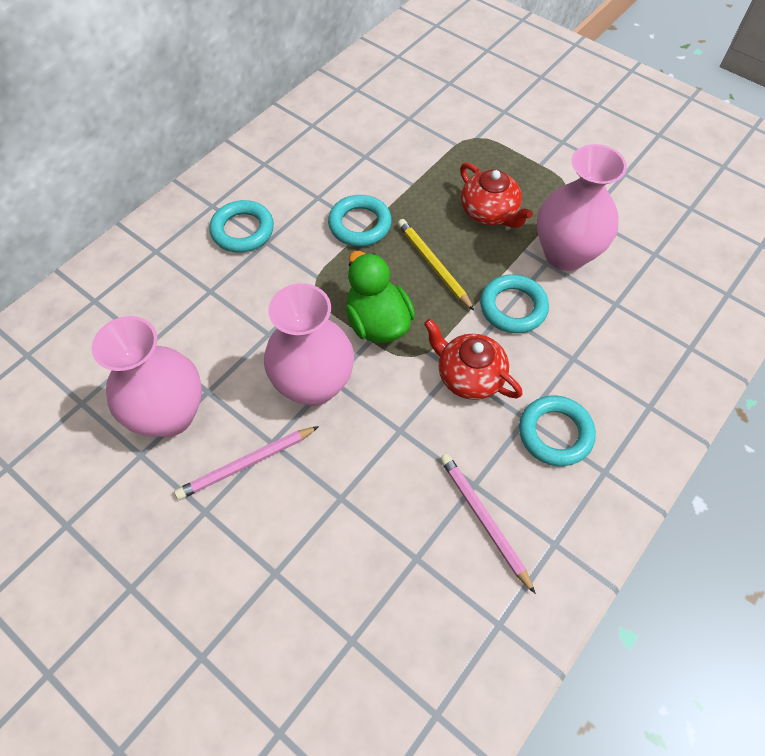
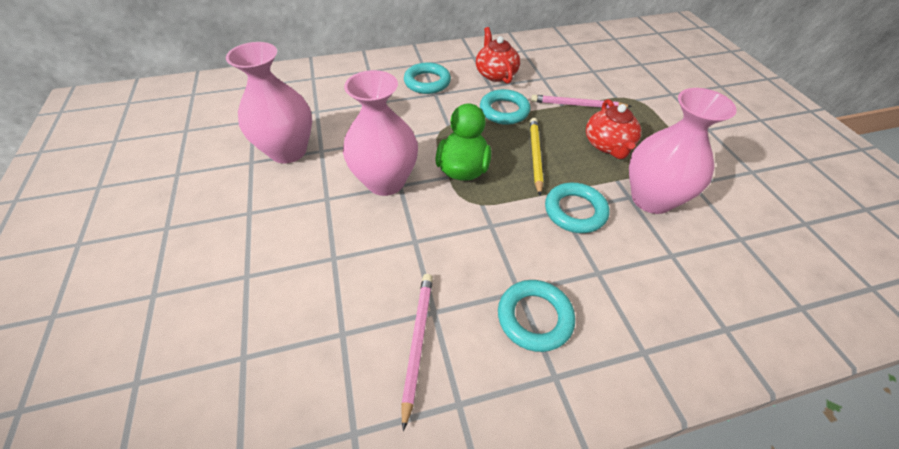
camera: 35 degrees right, 10 degrees down
pink pencil [174,426,319,500] -> pink pencil moved to [531,95,632,108]
red teapot [424,319,523,400] -> red teapot moved to [476,27,520,84]

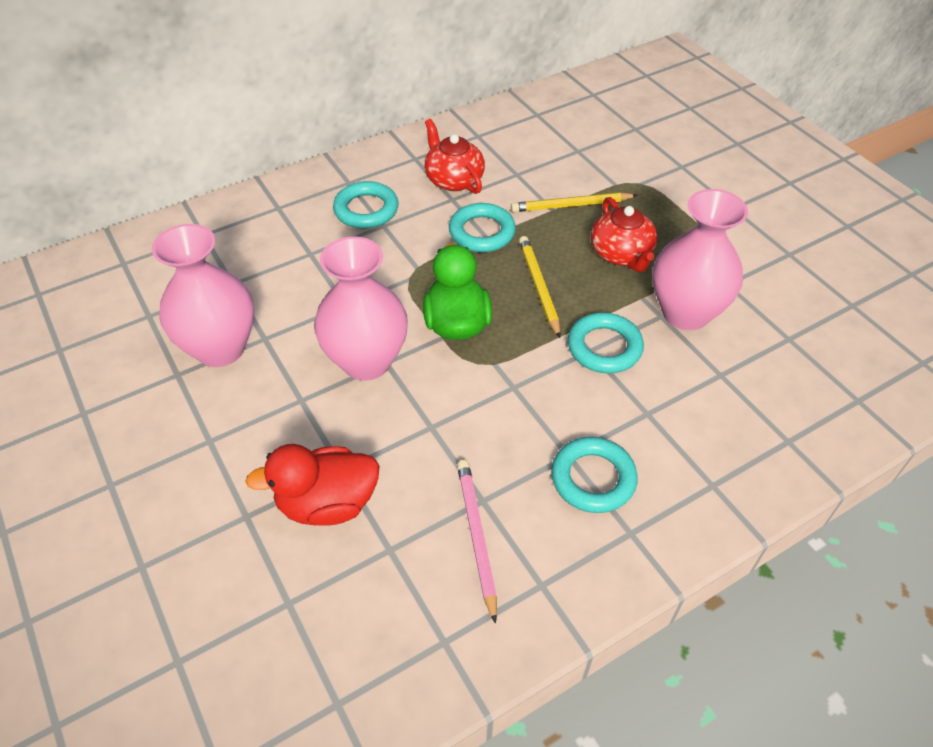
camera: 15 degrees left, 0 degrees up
pink pencil [531,95,632,108] -> yellow pencil [511,192,637,212]
none -> red duck [245,444,380,526]

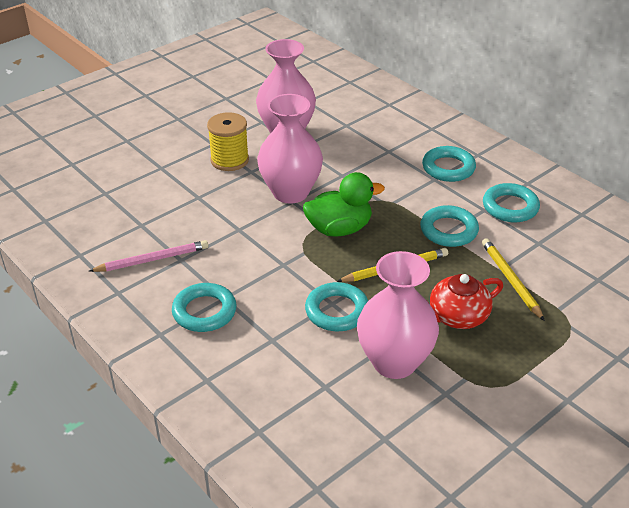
camera: 80 degrees right, 10 degrees down
red duck [245,444,380,526] -> none
red teapot [424,119,485,194] -> turquoise ring [483,183,540,222]
none -> yellow spool [207,112,249,171]

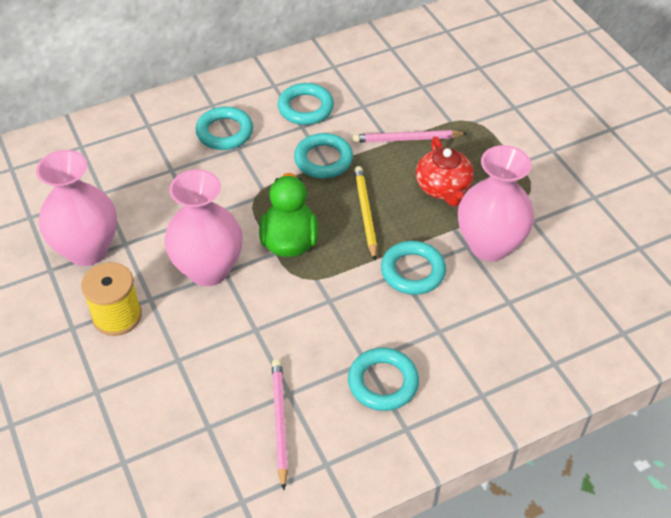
camera: 75 degrees left, 10 degrees up
yellow pencil [482,238,545,321] -> pink pencil [352,130,468,143]

